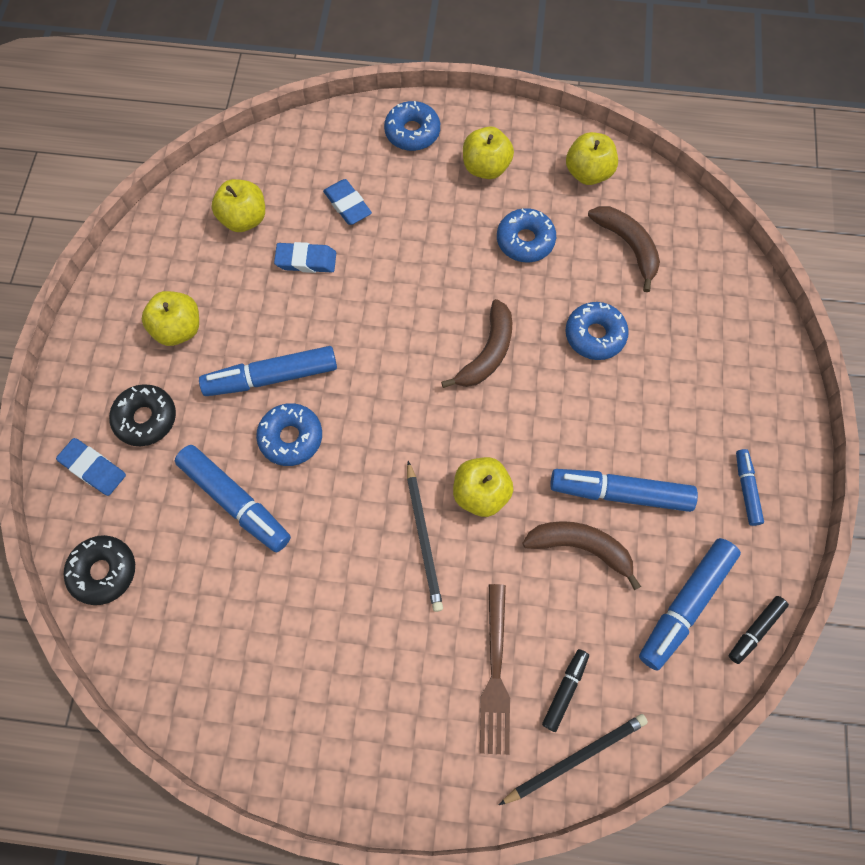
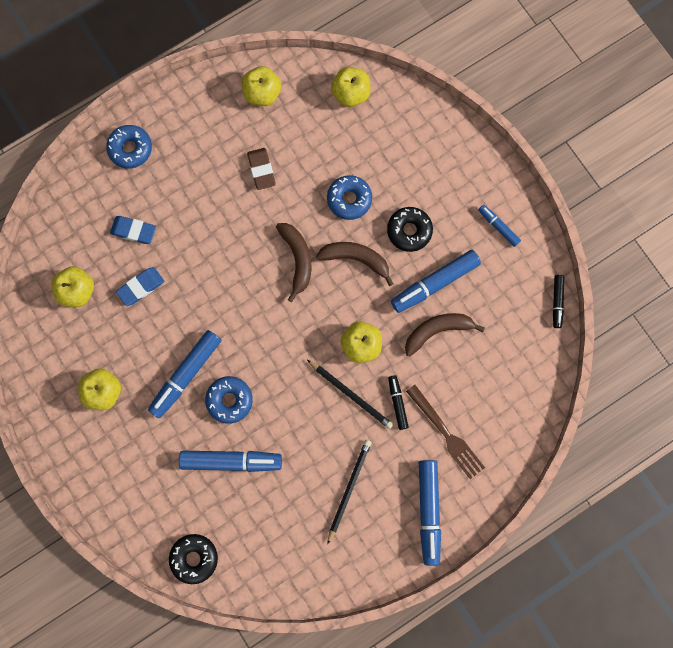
camera: 40 degrees left, 10 degrees up
blue eraser [56,438,126,496] -> none
black donut [109,384,176,446] -> black donut moved to [387,207,433,252]
yellow apple [463,126,514,179] -> yellow apple moved to [331,67,371,107]
blue donut [497,208,556,262] -> brown eraser [247,148,276,190]
black pencil [499,714,648,805] -> black pencil moved to [327,440,372,545]
black marker [542,649,589,732] -> black marker moved to [388,375,409,430]
brown banana [588,206,660,292] -> brown banana moved to [316,242,394,286]
blue marker [639,538,741,671] -> blue marker moved to [419,460,441,566]

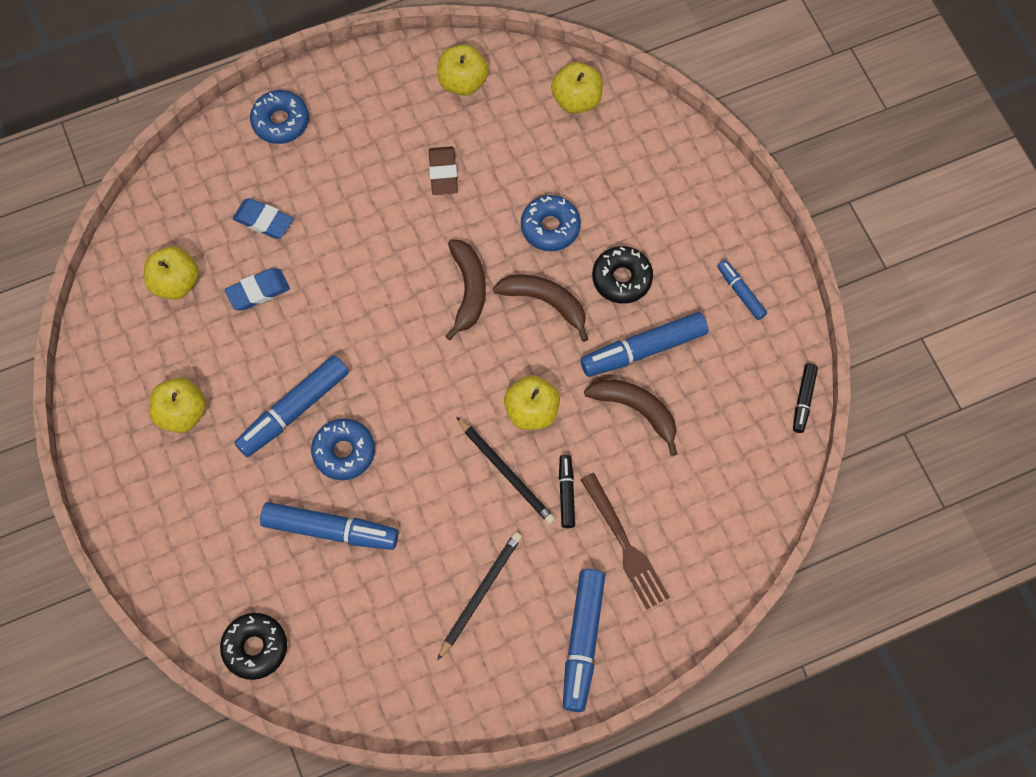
camera: 10 degrees right, 10 degrees down
brown banana [405,313,485,356] -> brown banana turned 45 degrees clockwise [584,379,677,456]

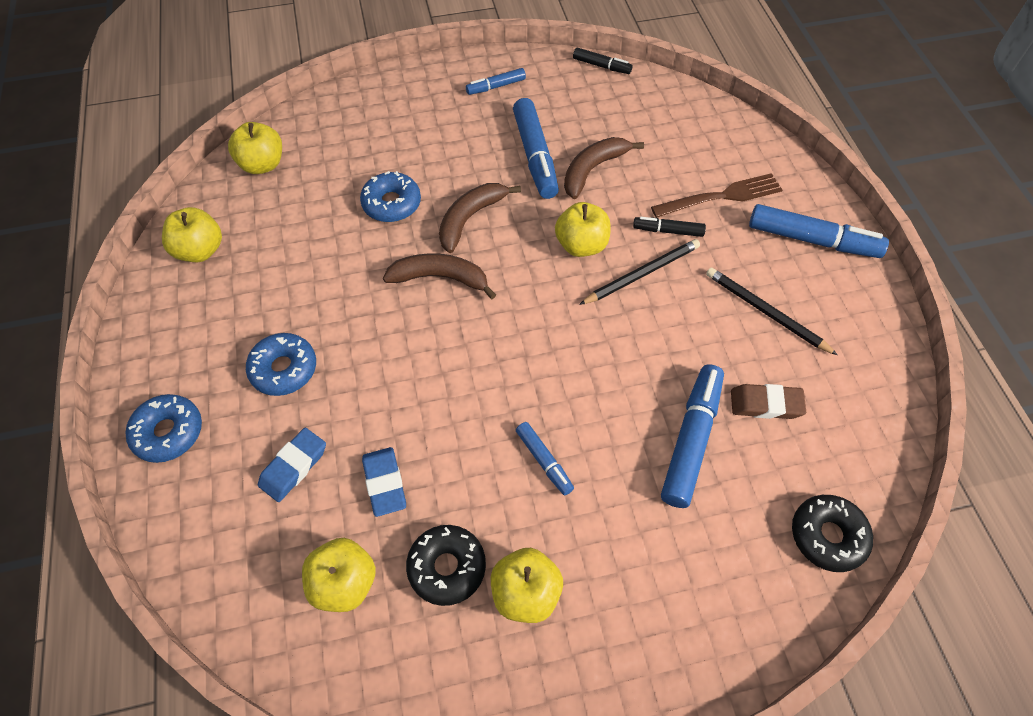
camera: 80 degrees left, 10 degrees down
blue marker [234,355,349,457] -> blue marker [516,422,574,495], size x0.54
blue donut [311,419,375,480] -> blue donut moved to [246,333,316,396]
brown eraser [429,146,458,195] -> brown eraser moved to [731,384,806,419]
black donut [592,246,653,304] -> black donut moved to [406,525,486,606]

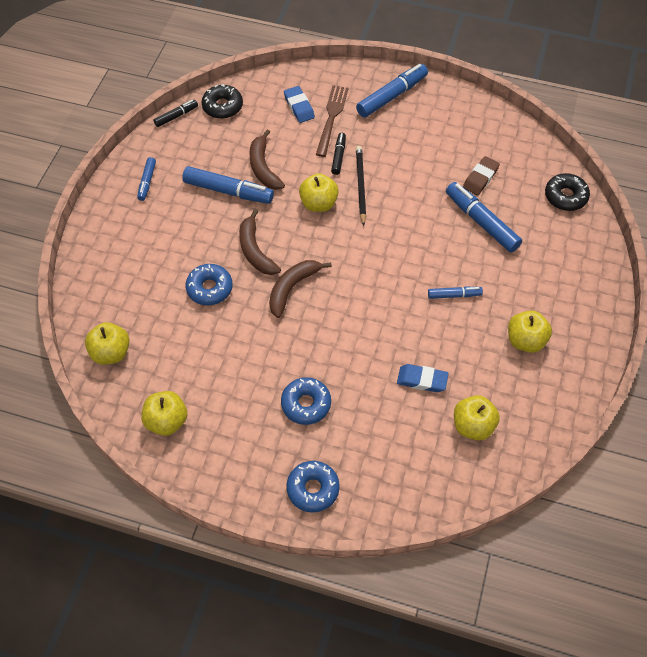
camera: 60 degrees left, 0 degrees up
blue eraser [258,428,326,502] -> blue eraser moved to [284,86,315,123]
black donut [406,525,486,606] -> black donut moved to [202,84,243,119]
black marker [633,217,706,237] -> black marker turned 150 degrees clockwise [331,133,346,175]
black pencil [706,268,838,355] -> none

